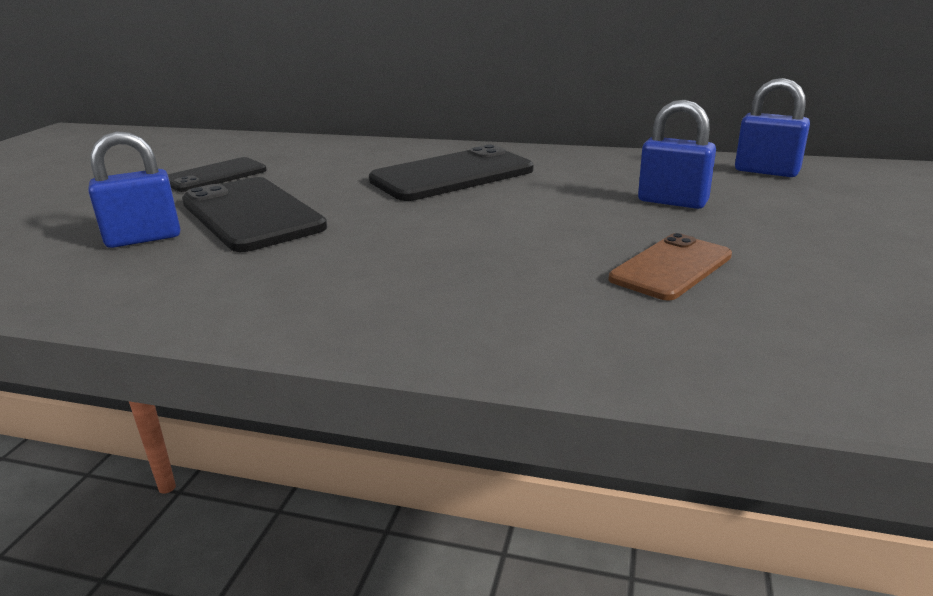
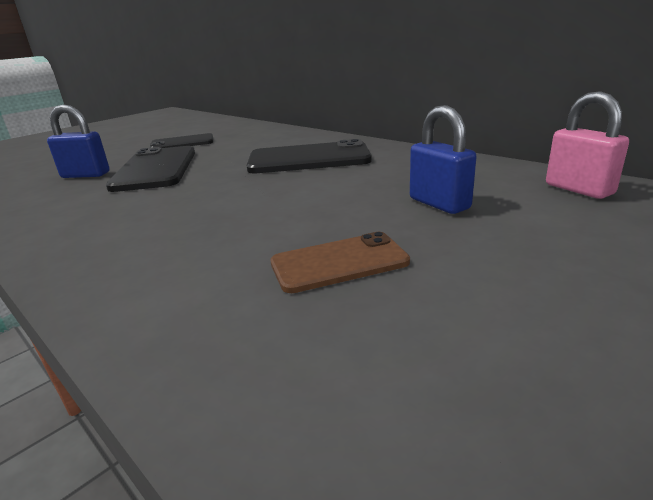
camera: 30 degrees right, 0 degrees up
blue padlock [735,78,810,177] -> pink padlock [546,91,629,199]

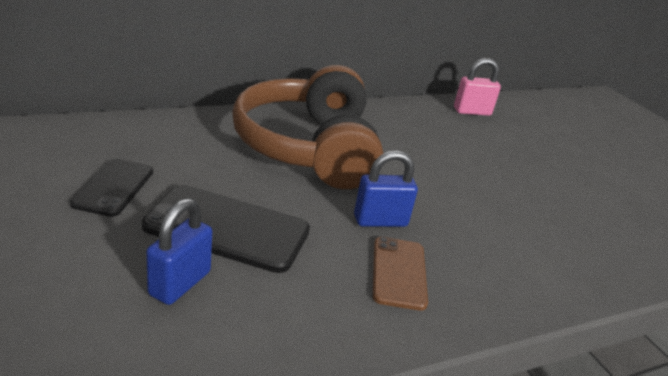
camera: 75 degrees left, 5 degrees up
black phone [246,139,372,173] -> brown headphones [232,65,383,189]
brown phone [270,232,410,293] -> brown phone moved to [373,237,428,311]
blue padlock [410,105,477,214] -> blue padlock moved to [354,150,418,227]

